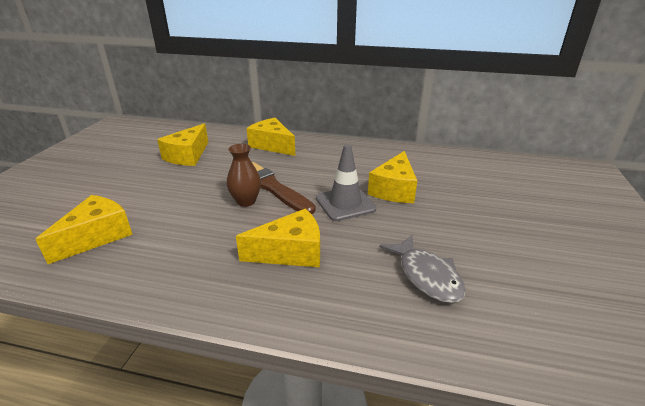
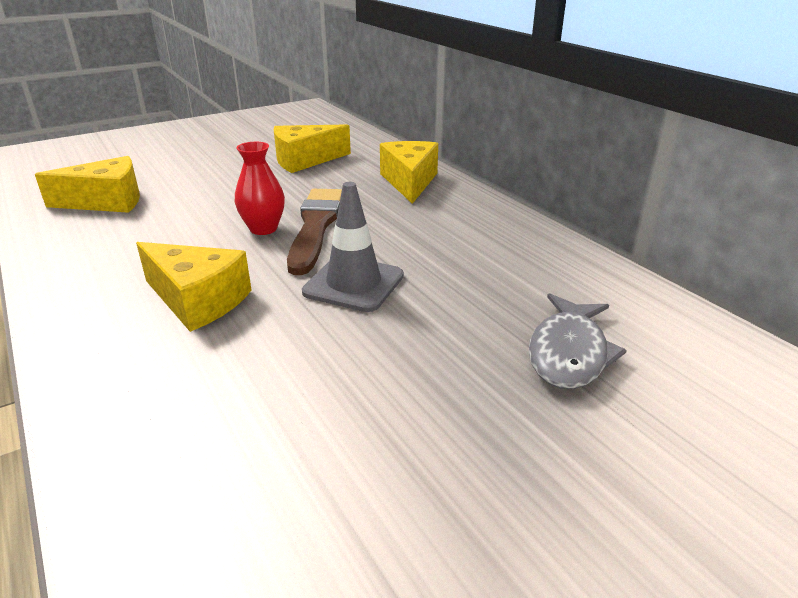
camera: 45 degrees right, 0 degrees up
brown vase [227,144,261,207] -> red vase [235,142,285,235]
yellow cheese [368,151,417,203] -> none
grey fish [380,235,466,303] -> grey fish moved to [529,293,627,389]

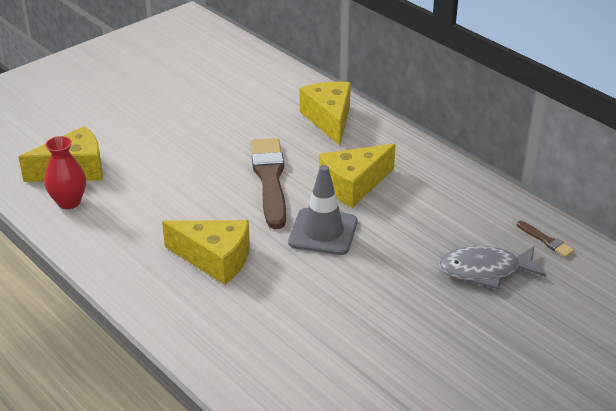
camera: 10 degrees left, 5 degrees up
red vase [235,142,285,235] -> red vase moved to [44,136,86,209]
yellow cheese [274,124,351,173] -> yellow cheese moved to [319,144,396,208]
grey fish [529,293,627,389] -> grey fish turned 75 degrees clockwise [439,246,546,289]
none -> brown brush [517,221,575,257]

